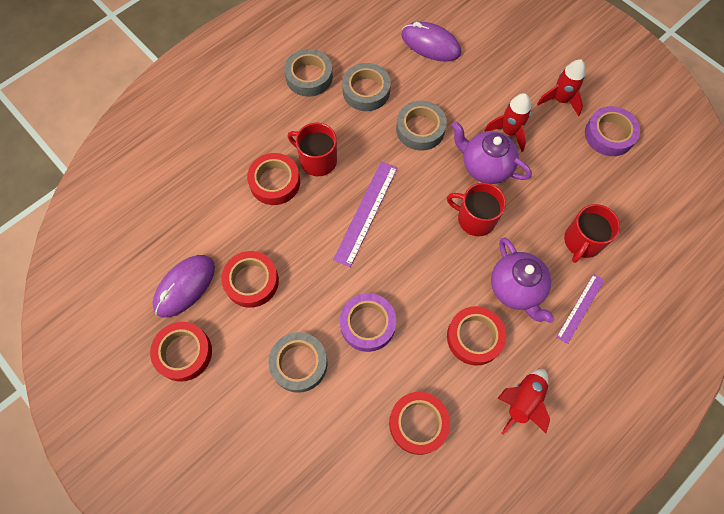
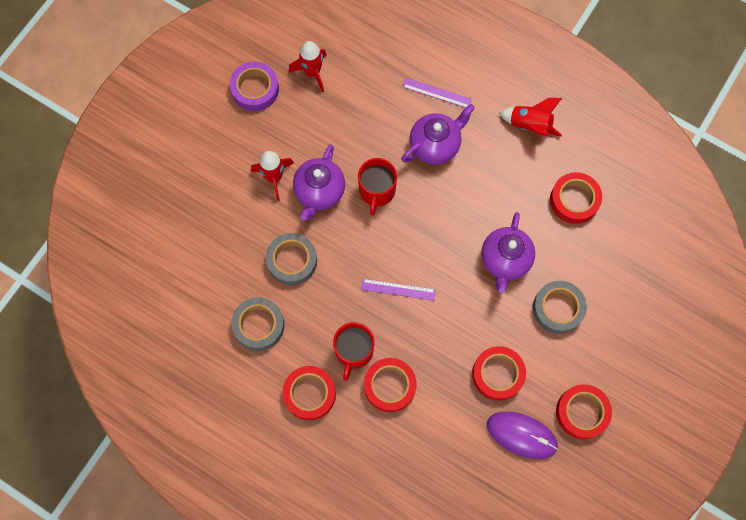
camera: 105 degrees left, 5 degrees up
grey tape [284,49,333,97] -> none
purple ruler [333,161,397,267] -> purple ruler [361,279,436,301], size x0.63
purple tape [340,293,396,352] -> purple teapot [481,212,535,294]
purple mouse [401,22,461,62] -> none
red tape [447,306,506,365] -> red tape moved to [283,366,336,420]
red rocket [537,59,586,116] -> red rocket moved to [289,41,327,92]
red mug [564,204,620,263] -> none

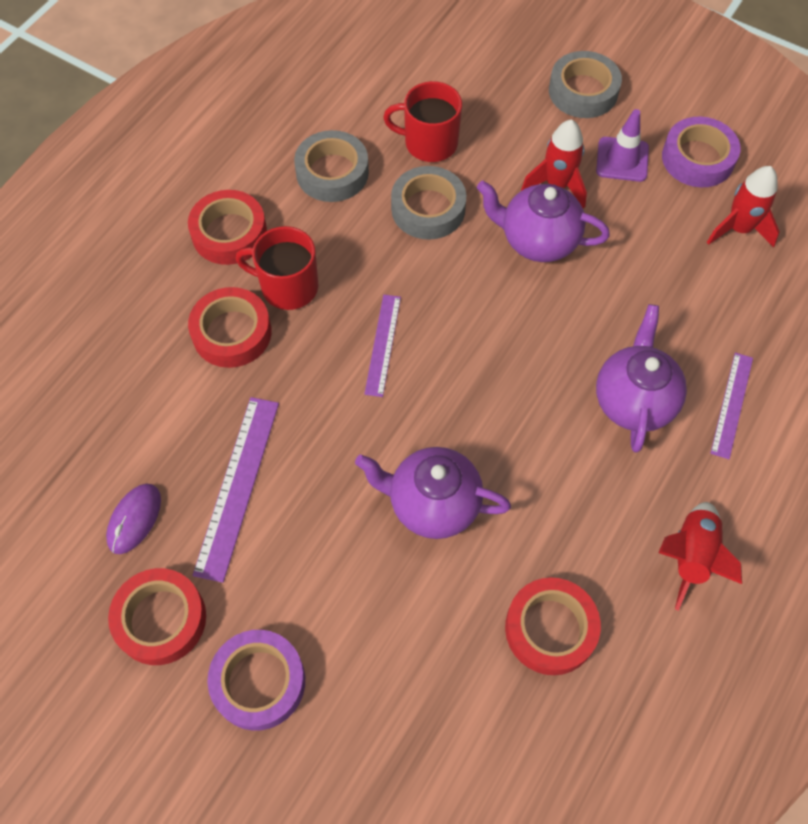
camera: 90 degrees right, 10 degrees down
red mug [358,158,397,215] -> red mug moved to [383,81,462,162]
purple teapot [401,104,475,165] -> purple teapot turned 135 degrees counterclockwise [596,304,687,452]
red tape [472,346,526,401] -> purple ruler [193,397,279,583]
purple mouse [487,412,558,459] -> purple mouse [106,483,161,554], size x0.64
grey tape [533,281,587,334] -> grey tape moved to [549,51,622,118]
none -> purple tape [207,630,305,731]
none -> purple traffic cone [596,109,649,182]

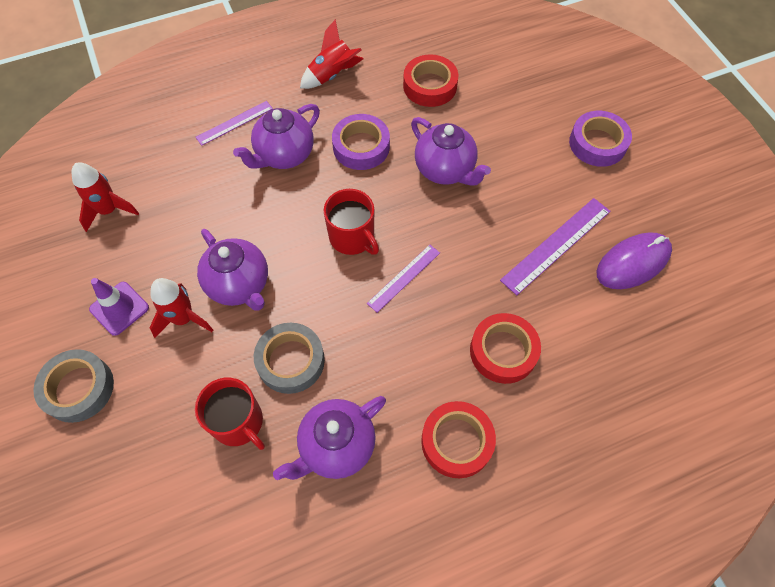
camera: 145 degrees left, 0 degrees up
purple mouse [106,483,161,554] -> purple mouse [597,232,672,289], size x1.56
red tape [108,568,206,665] -> none
red mug [236,226,318,310] -> red mug moved to [324,189,379,255]
grey tape [294,130,369,202] -> purple teapot [273,396,386,480]
purple tape [662,117,740,187] -> purple tape moved to [332,114,390,170]

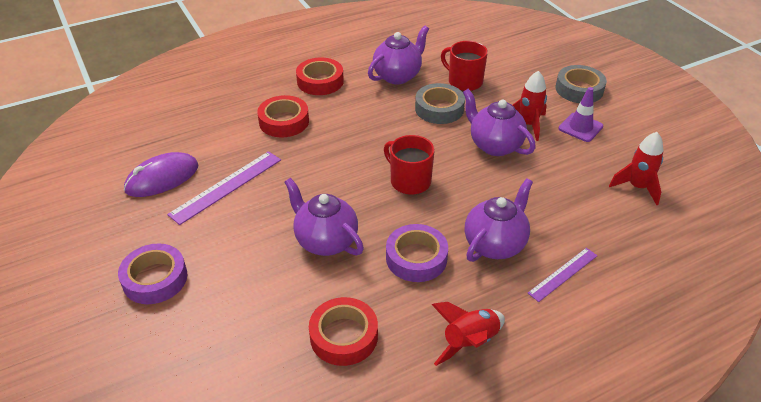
camera: 175 degrees right, 20 degrees down
purple ruler [367,245,440,313] -> none

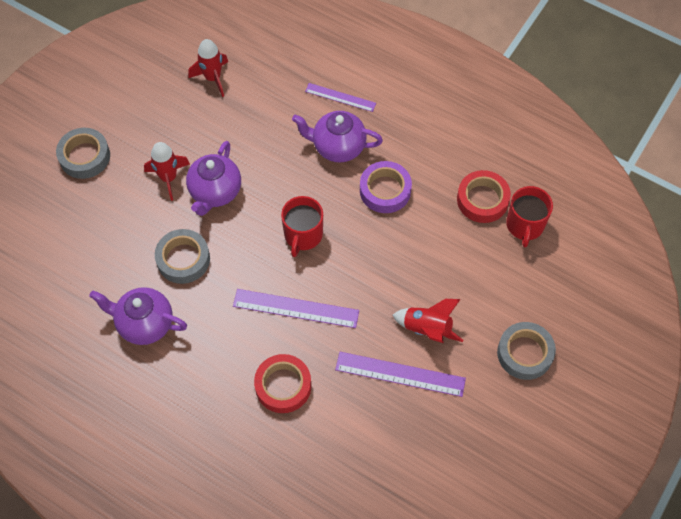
camera: 120 degrees left, 20 degrees up
purple tape [118,243,187,304] -> grey tape [497,322,556,380]
purple mouse [124,152,198,197] -> none
purple teapot [285,178,364,256] -> none
red tape [296,58,344,95] -> none
red rocket [432,302,505,366] -> red rocket moved to [392,299,464,343]
red mug [441,41,488,91] -> red mug moved to [506,186,553,247]
purple traffic cone [559,87,603,142] -> none
none -> purple ruler [233,289,359,328]

